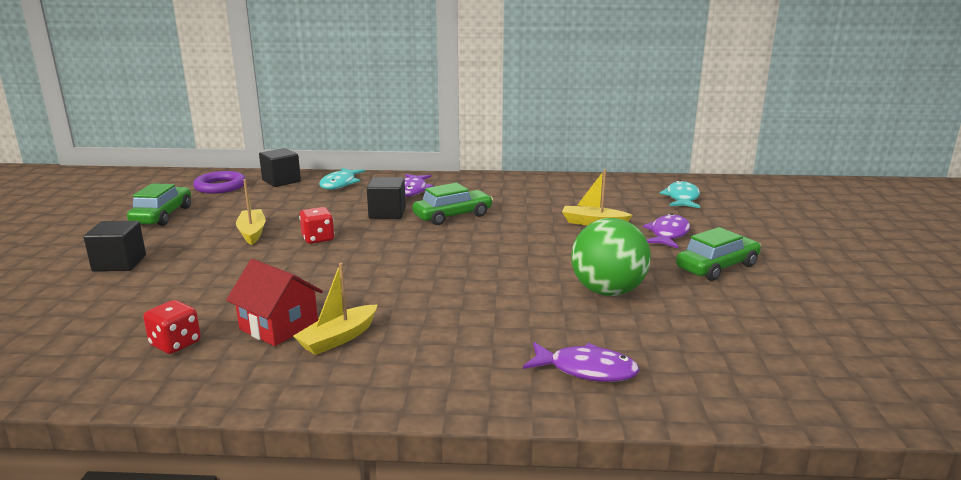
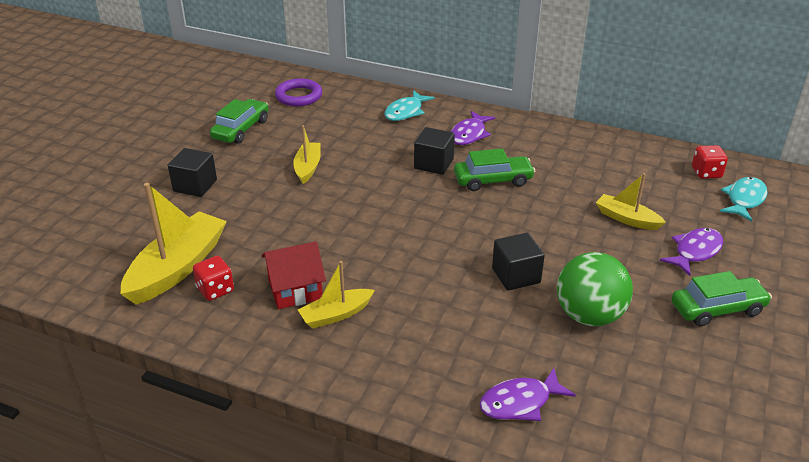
camera: 20 degrees right, 15 degrees up
red house [226,259,323,346] -> red house turned 75 degrees counterclockwise [262,242,326,309]
black cube [259,148,301,187] -> black cube moved to [492,233,545,291]
red dice [299,207,335,244] -> red dice moved to [692,145,728,179]
purple fish [523,342,640,382] -> purple fish turned 120 degrees clockwise [479,368,576,421]
none -> yellow boat [120,183,227,304]

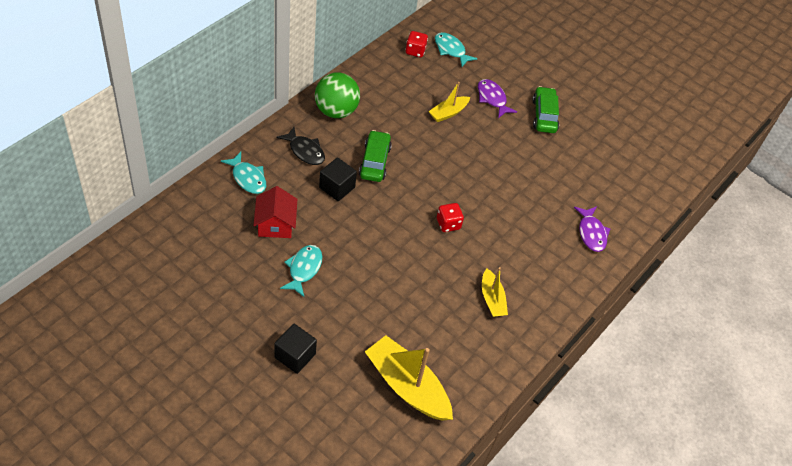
camera: 80 degrees left, 15 degrees up
red dice [193,256,234,301] -> red dice moved to [437,203,464,232]
green car [210,99,269,144] -> none
red house [262,242,326,309] -> red house moved to [253,186,297,238]
purple ring [275,78,322,106] -> none
yellow boat [293,125,321,184] -> turquoise fish [280,245,323,297]
purple fish [451,111,495,145] -> black fish [276,127,325,165]
black cube [492,233,545,291] -> none
green ball [557,252,633,326] -> green ball moved to [315,72,360,118]

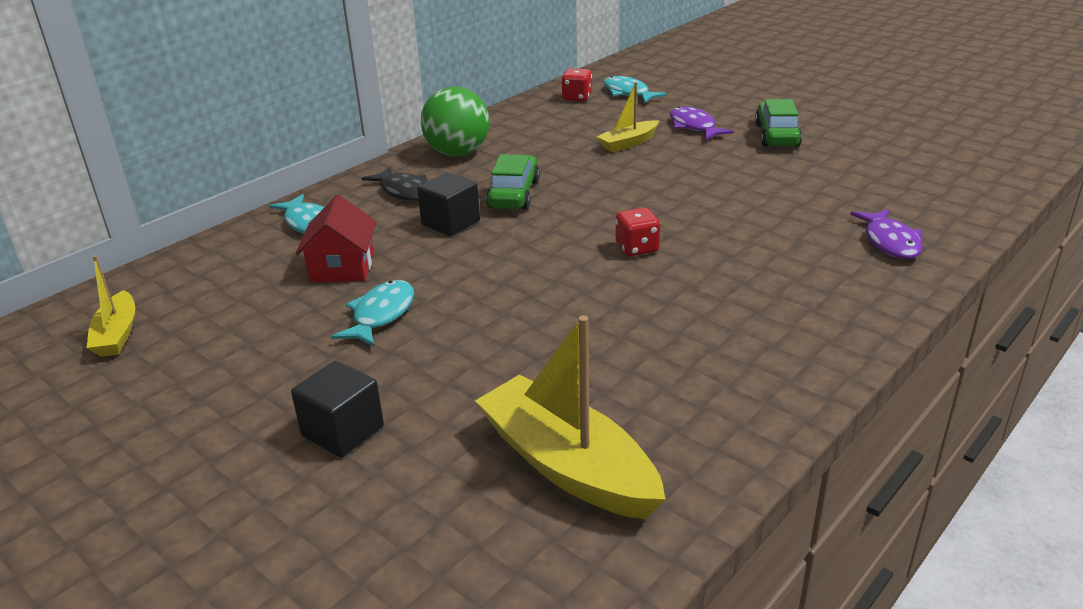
camera: 10 degrees right, 20 degrees down
yellow boat [482,267,508,317] -> yellow boat moved to [87,255,135,357]

